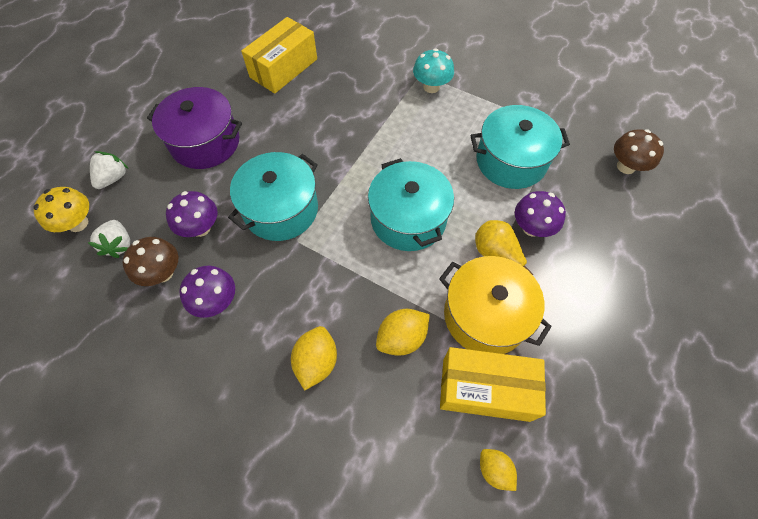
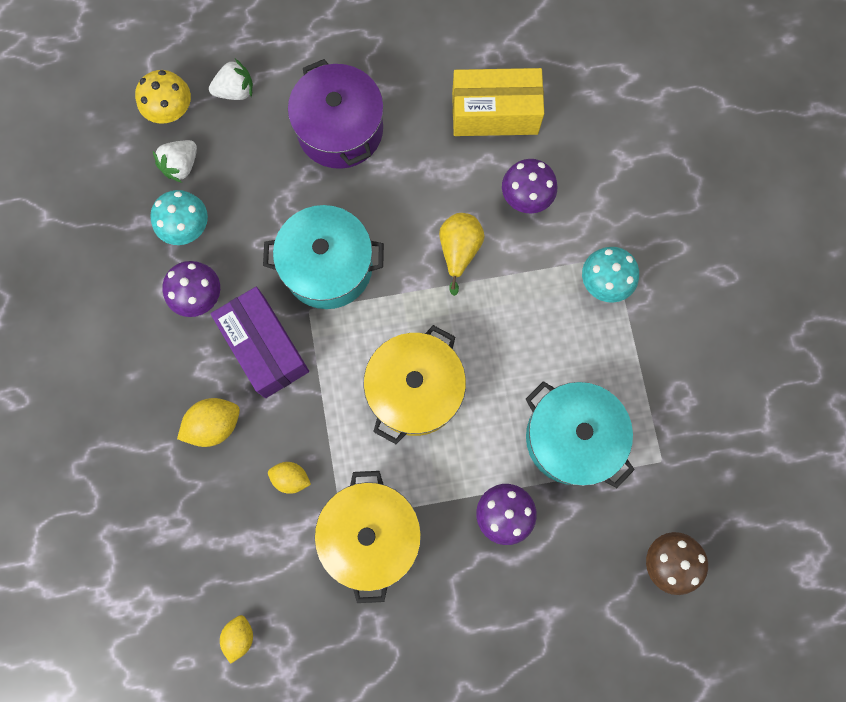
camera: 50 degrees right, 15 degrees up
brown mushroom [122,237,178,286] -> turquoise mushroom [150,190,208,245]
purple mushroom [166,191,217,237] -> purple mushroom moved to [502,159,557,213]
turquoise pot [368,158,454,251] -> yellow pot [364,325,466,444]
yellow lemon [376,309,430,356] -> yellow lemon [268,462,311,494], size x0.66
yellow box [440,347,546,422] -> none
yellow pear [475,220,533,275] -> yellow pear moved to [439,213,485,296]
none -> purple box [211,287,309,398]

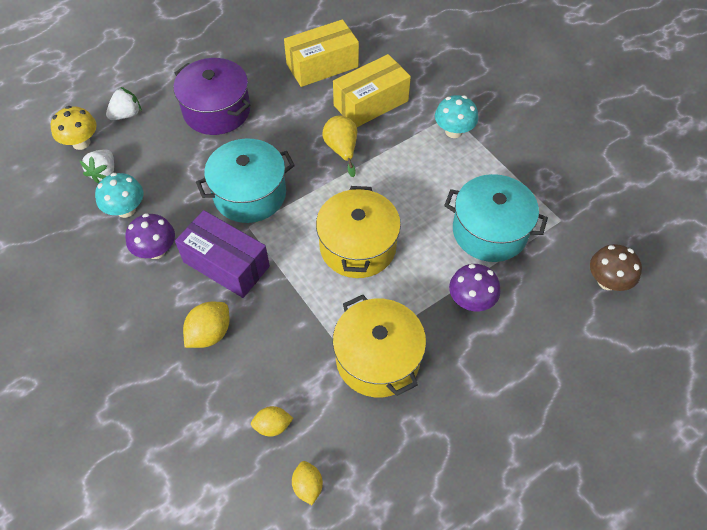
camera: 25 degrees left, 20 degrees down
yellow lemon [268,462,311,494] -> yellow lemon moved to [251,406,293,437]
purple mushroom [502,159,557,213] -> yellow box [333,54,411,127]

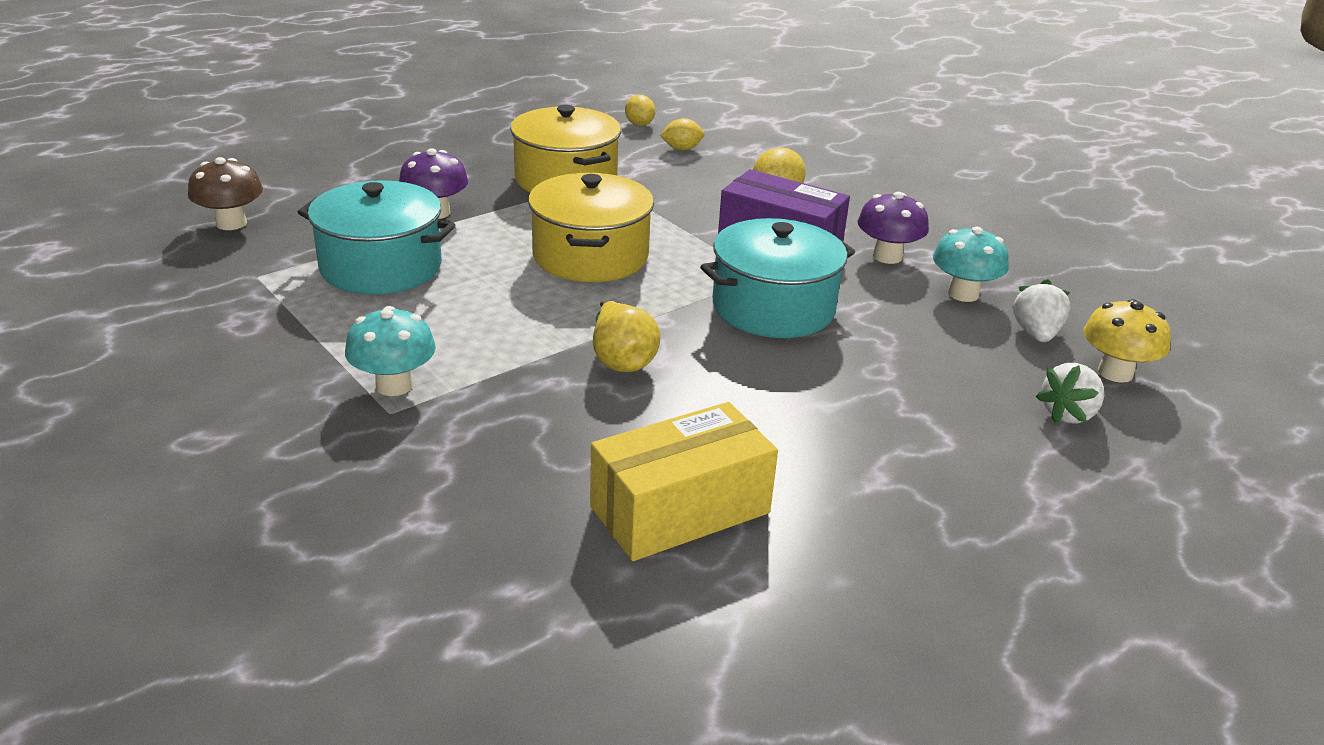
camera: 175 degrees right, 25 degrees down
purple pot [174,58,250,135] -> none
yellow box [333,54,411,127] -> none

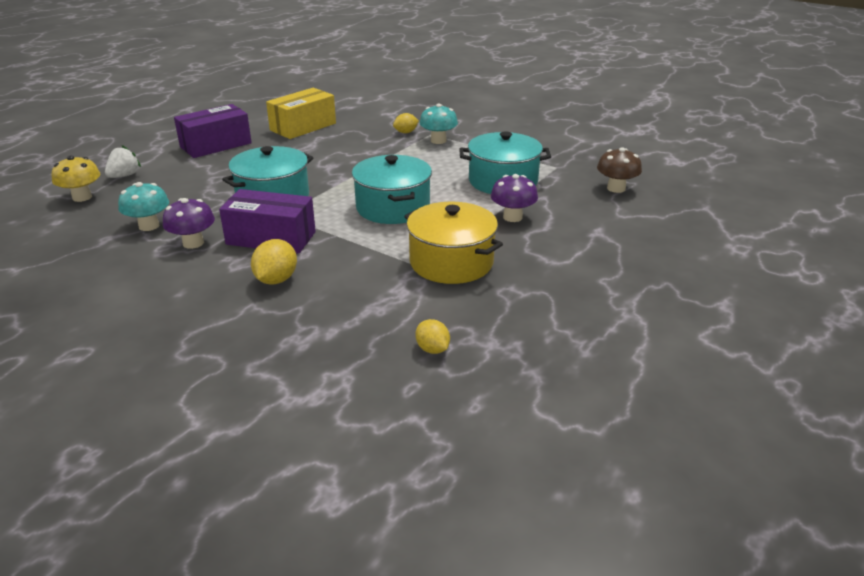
camera: 165 degrees right, 0 degrees up
yellow pot [528,173,654,282] -> turquoise pot [352,155,432,224]
yellow pear [593,301,660,372] -> none
yellow lemon [660,118,704,150] -> yellow lemon moved to [393,113,419,133]
white strawberry [1012,279,1070,342] -> none
none -> purple box [174,104,252,158]

